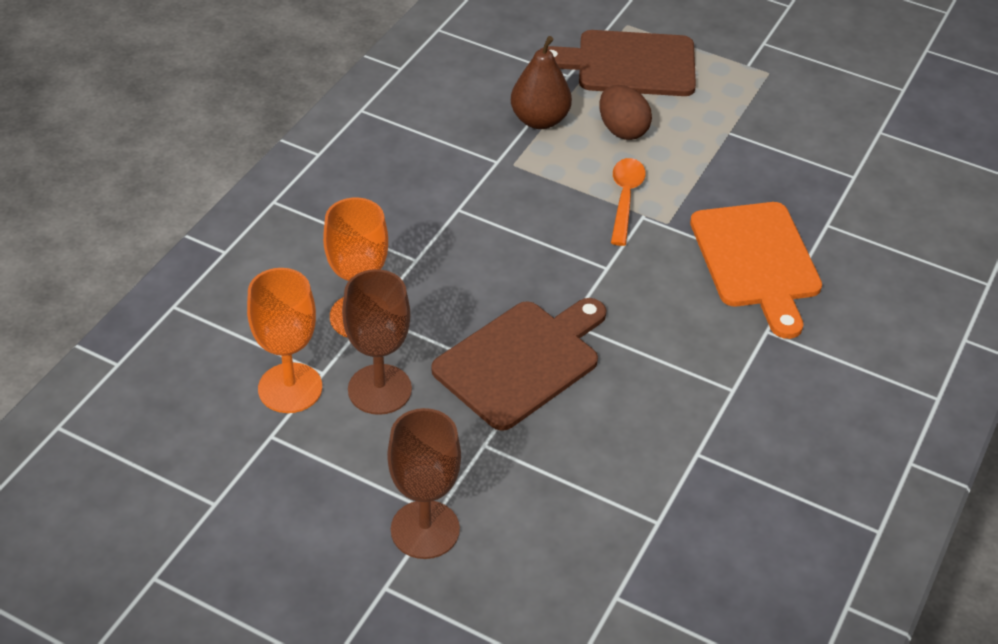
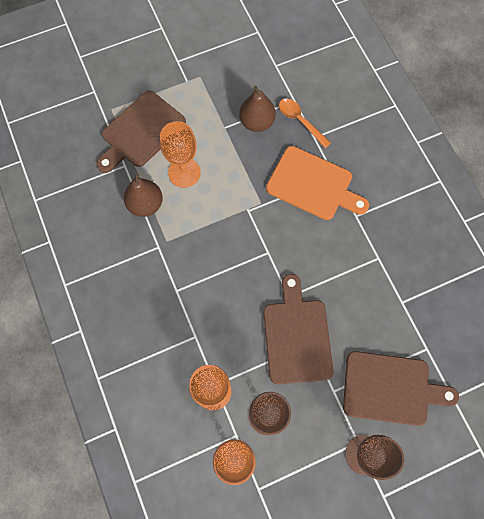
camera: 50 degrees left, 25 degrees up
brown egg [599,85,652,140] -> orange goblet [160,121,201,188]
orange spoon [611,158,646,246] -> orange spoon moved to [279,99,331,148]
none -> brown pear [239,86,276,132]
none -> brown cutting board [343,351,459,426]

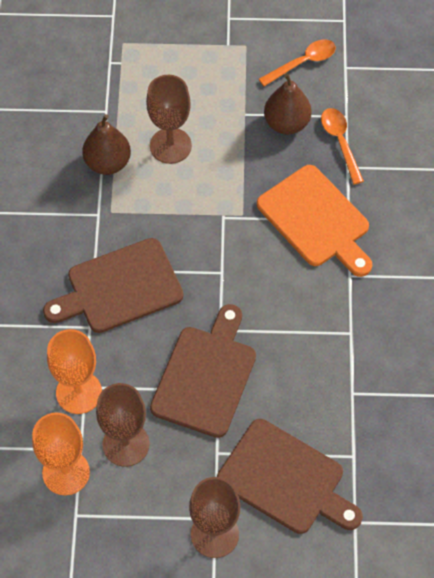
camera: 25 degrees right, 10 degrees down
brown cutting board [96,91,186,173] -> brown cutting board moved to [43,238,184,333]
orange goblet [160,121,201,188] -> brown goblet [146,75,192,164]
none -> orange spoon [259,39,336,86]

